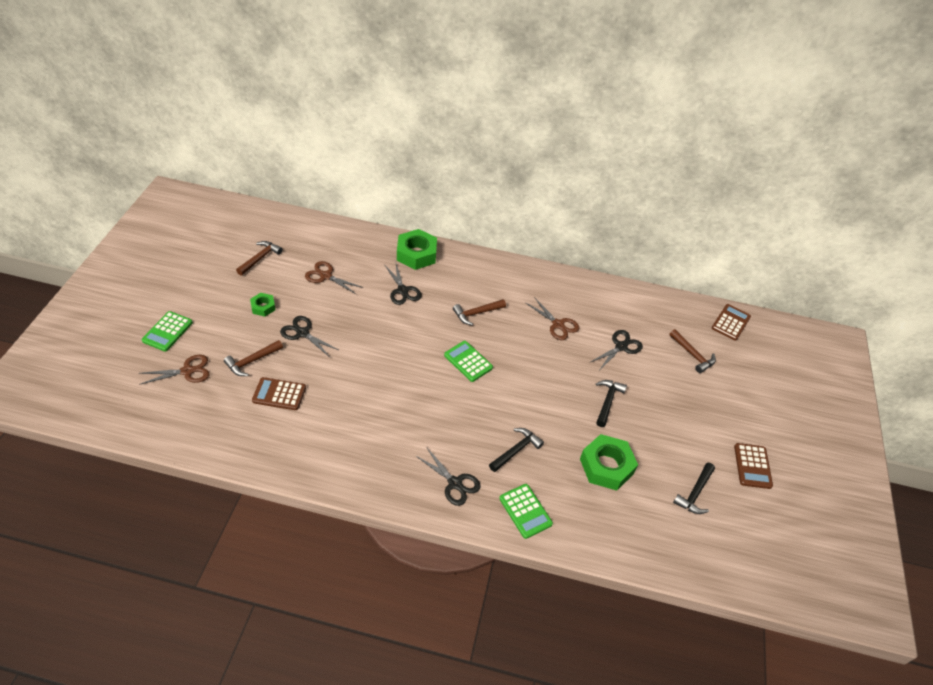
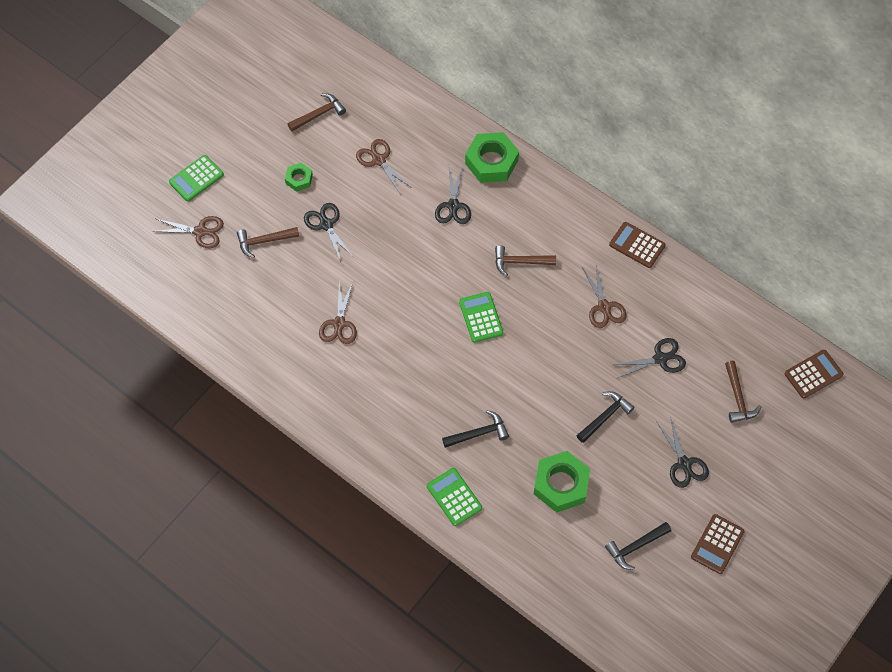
camera: 30 degrees right, 15 degrees up
brown calculator [252,377,306,410] -> brown calculator moved to [609,222,665,268]
black scissors [416,447,481,506] -> black scissors moved to [656,416,709,488]
green calculator [499,484,553,539] -> green calculator turned 150 degrees clockwise [427,468,482,526]
none -> brown scissors [319,281,357,344]

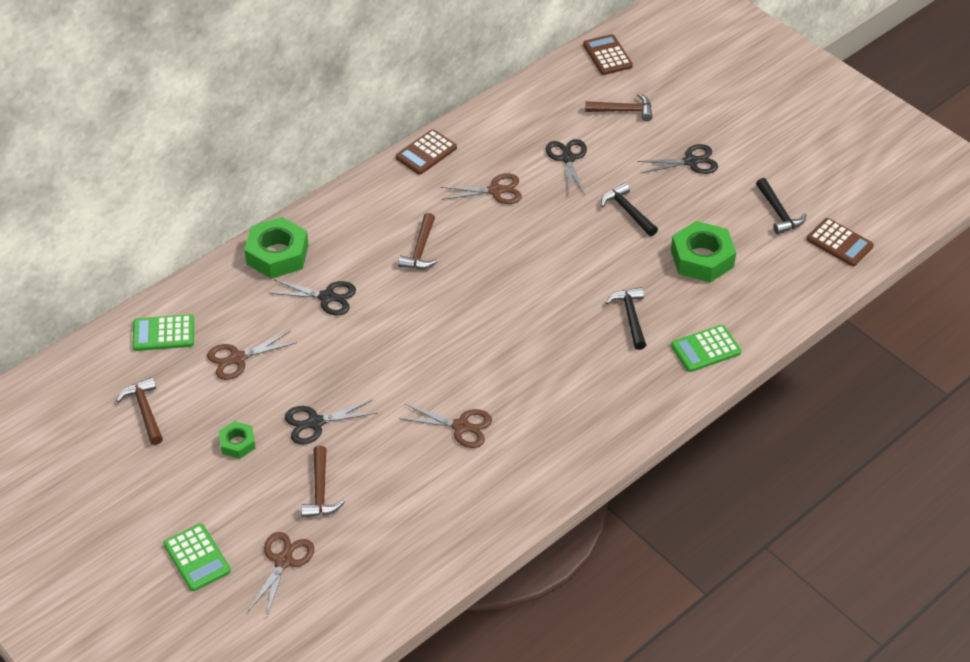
camera: 80 degrees left, 15 degrees down
green calculator [459,292,503,343] -> green calculator moved to [132,314,194,351]
brown calculator [691,514,745,574] -> brown calculator moved to [807,218,874,266]

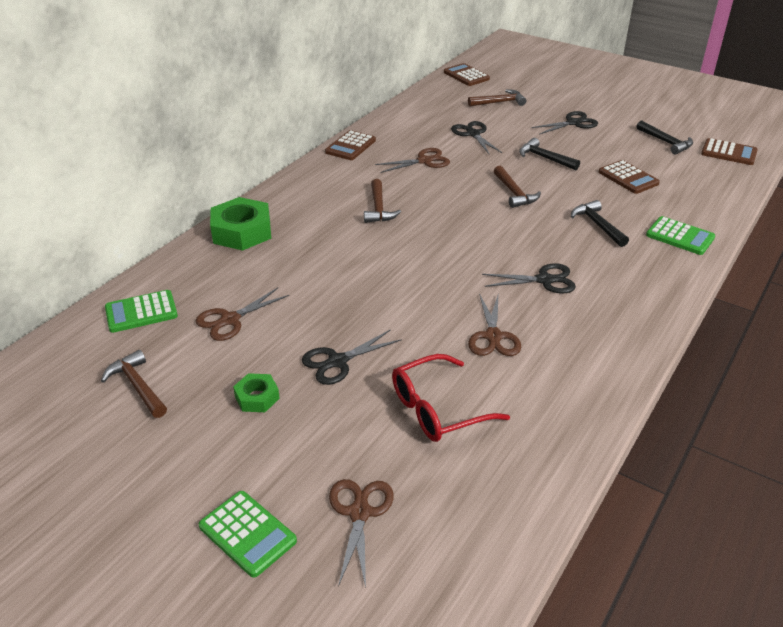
camera: 15 degrees left, 10 degrees down
black scissors [269,280,356,315] -> black scissors moved to [482,263,576,294]
brown hammer [301,446,345,518] -> brown hammer moved to [494,166,541,208]
brown scissors [399,404,492,448] -> brown scissors turned 90 degrees clockwise [468,293,521,356]
green nut [671,221,736,282] -> brown calculator [599,160,660,194]
green calculator [671,325,741,372] -> green calculator turned 105 degrees counterclockwise [646,216,715,255]
none -> red glasses [392,354,510,442]

